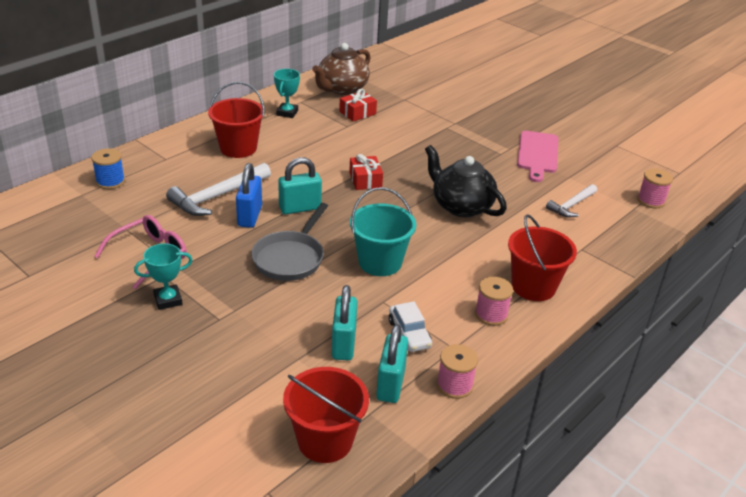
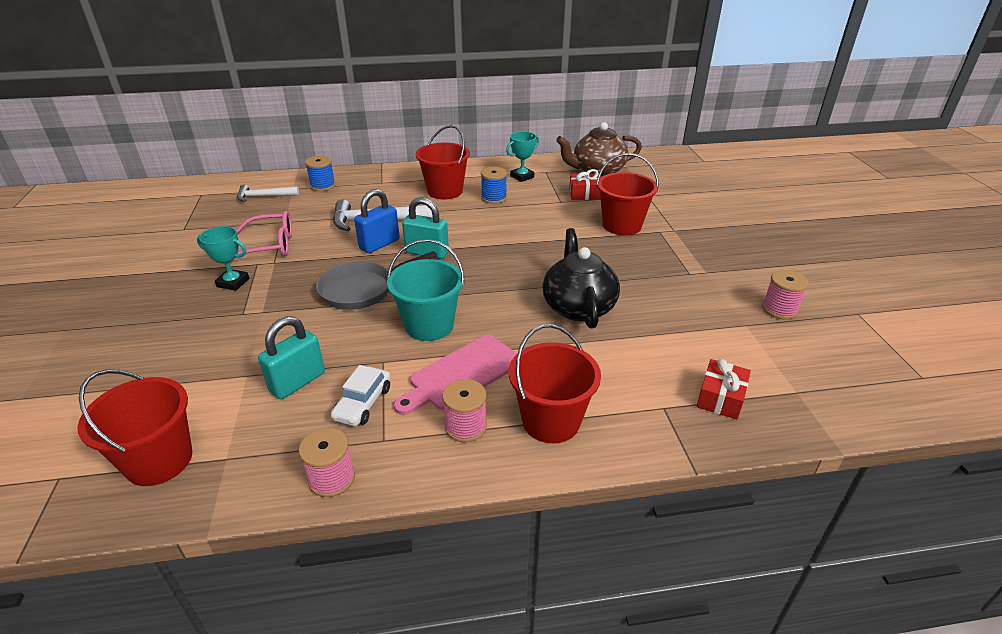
camera: 40 degrees right, 0 degrees up
red gift [349,154,383,190] -> red gift moved to [697,359,751,420]
turquoise padlock [376,324,408,403] -> none
pink cutting board [517,131,559,182] -> pink cutting board moved to [394,335,517,415]
white hammer [546,184,597,217] -> white hammer moved to [237,184,299,202]
pink spool [637,169,673,209] -> pink spool moved to [762,270,808,320]
none -> blue spool [481,167,507,204]
none -> red bucket [596,153,659,235]

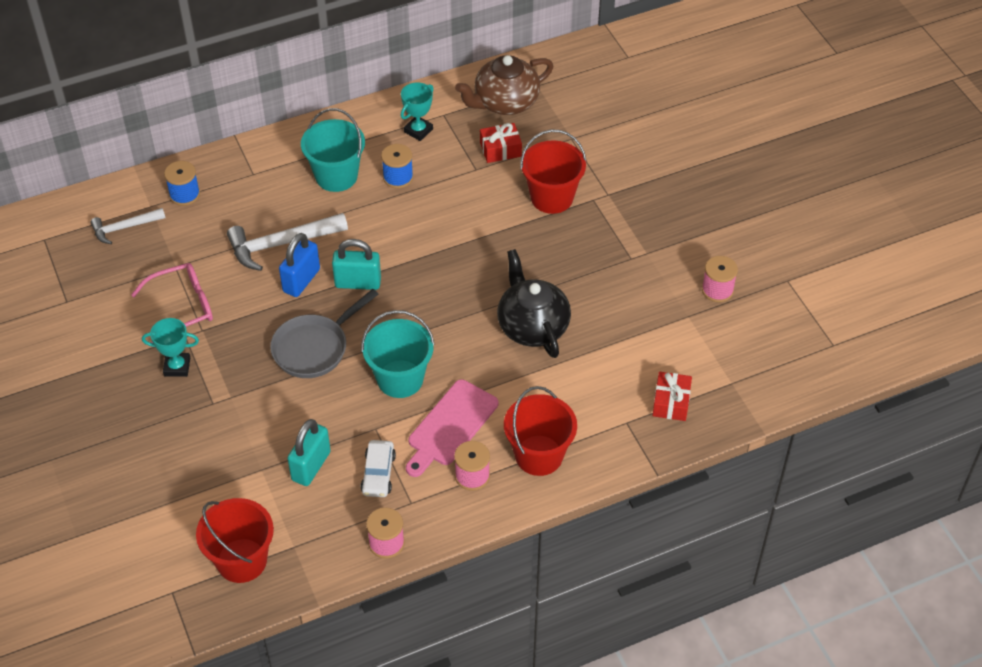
camera: 15 degrees left, 15 degrees up
red bucket [416,125,470,199] -> turquoise bucket [301,108,365,192]

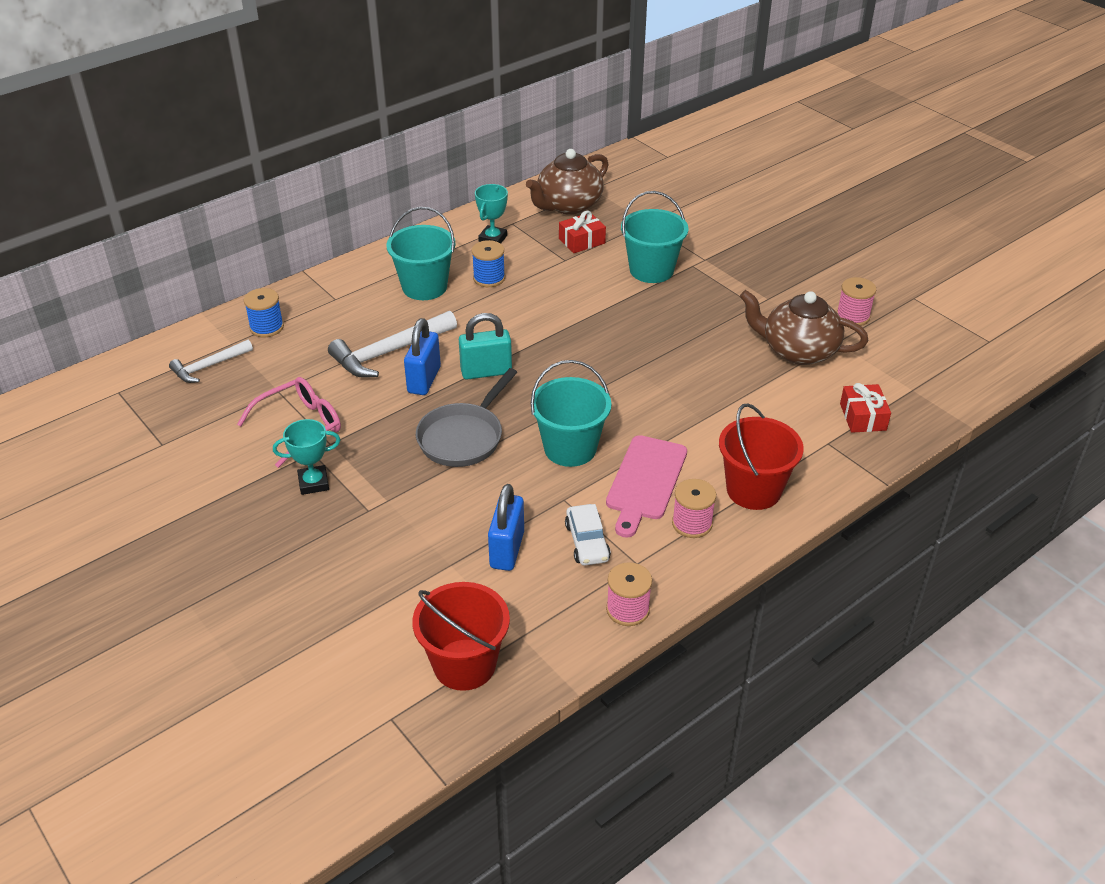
camera: 15 degrees left, 10 degrees down
turquoise padlock [287,419,331,486] -> blue padlock [488,484,524,571]
black teapot [497,249,571,358] -> none
red bucket [520,130,587,214] -> turquoise bucket [621,191,688,283]
none -> brown teapot [740,290,868,365]

